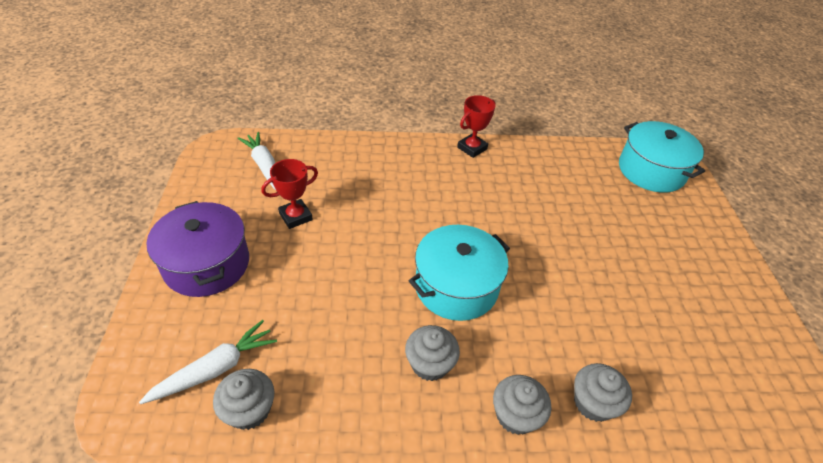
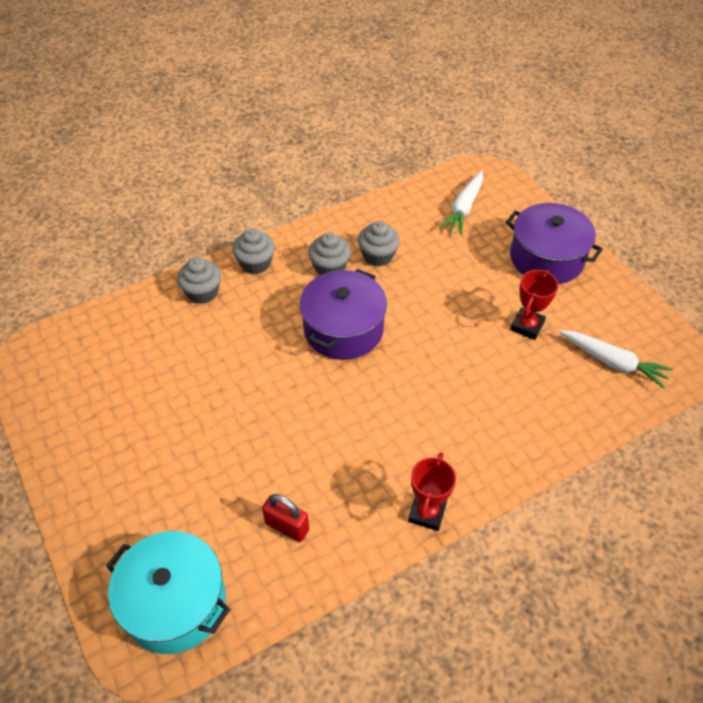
camera: 155 degrees right, 5 degrees up
grey cupcake [213,369,275,430] -> grey cupcake moved to [358,221,400,266]
turquoise pot [409,225,510,321] -> purple pot [300,269,387,360]
none -> red padlock [262,494,309,542]

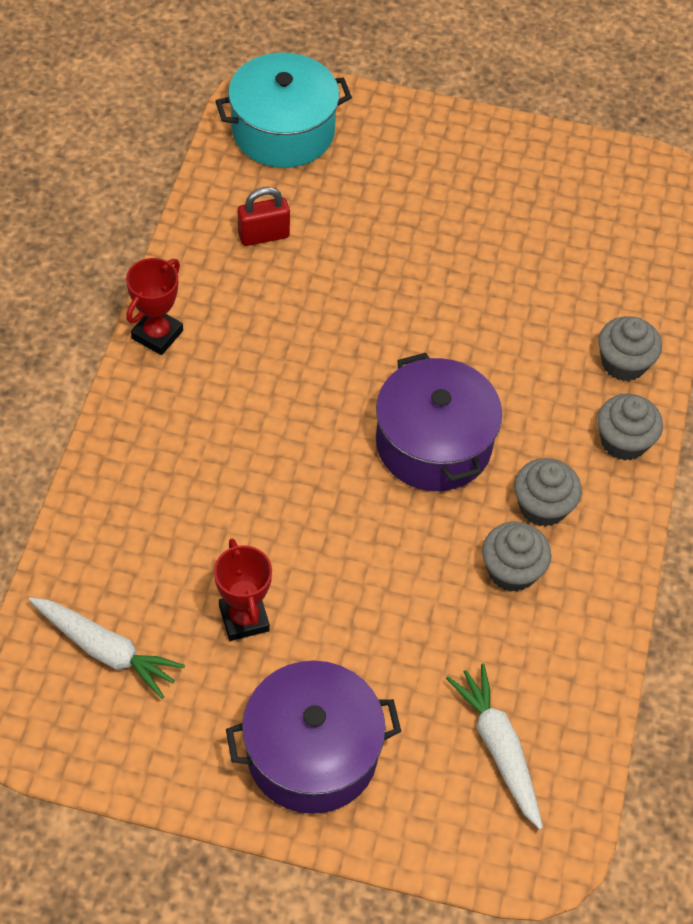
camera: 130 degrees right, 5 degrees up
red trophy [408,453,456,531] -> red trophy turned 60 degrees clockwise [126,258,183,355]
white carrot [559,330,673,389] -> white carrot turned 135 degrees counterclockwise [29,597,185,699]

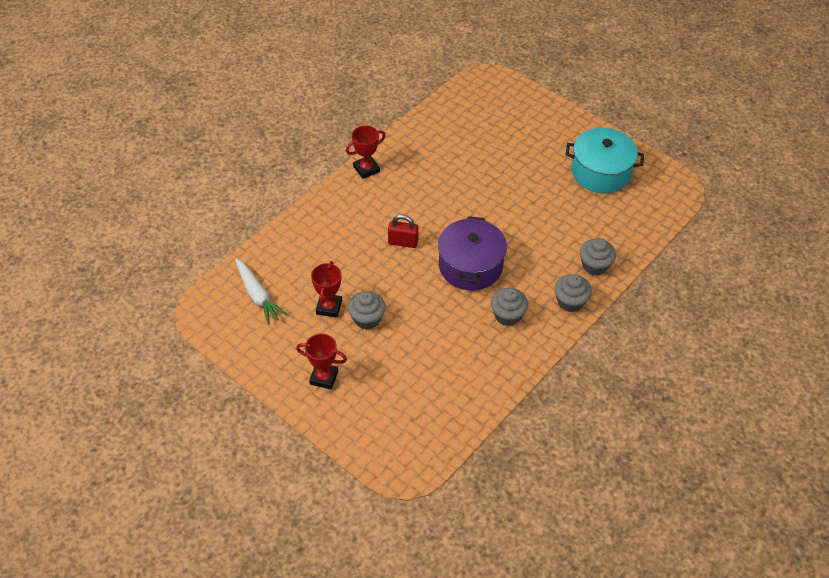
camera: 30 degrees right, 5 degrees down
turquoise pot [215,53,352,168] -> turquoise pot moved to [566,128,644,193]
purple pot [226,660,401,814] -> red trophy [296,333,347,389]
red padlock [238,187,290,246] -> red padlock moved to [388,215,419,248]
white carrot [446,664,543,830] -> none
grey cupcake [482,522,551,592] -> grey cupcake moved to [348,291,386,330]

